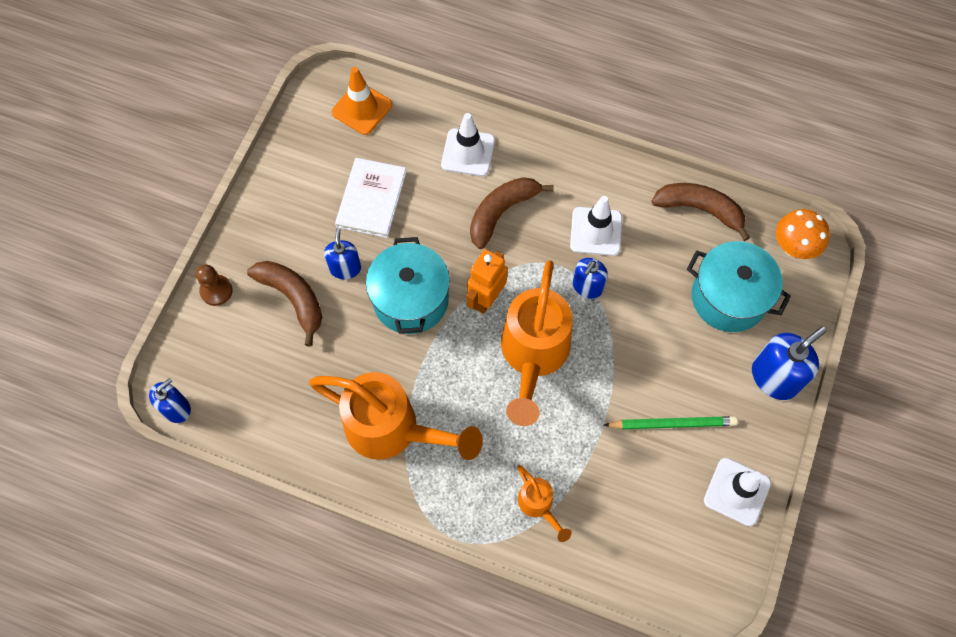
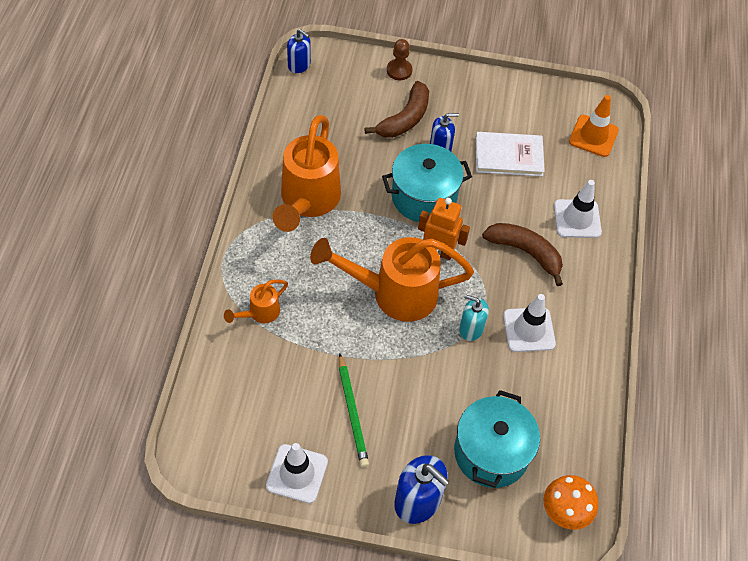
camera: 75 degrees right, 10 degrees down
blue soap dispenser [573,258,608,299] -> turquoise soap dispenser [459,294,489,341]
brown banana [651,183,750,241] -> none

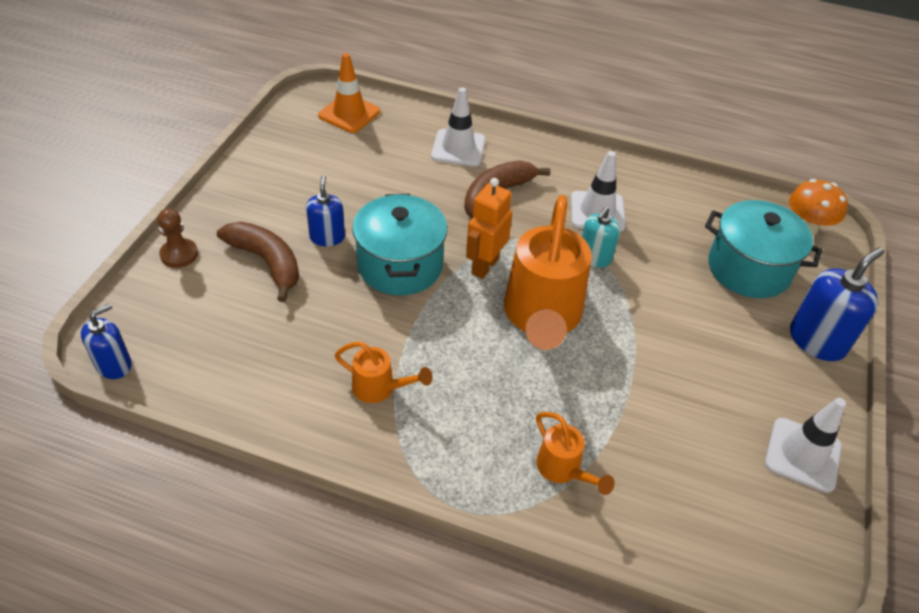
camera: 80 degrees left, 10 degrees down
orange watering can [272,115,341,232] -> orange watering can [335,341,433,403], size x0.47
green pencil [339,353,369,467] -> none
white book [476,132,545,177] -> none

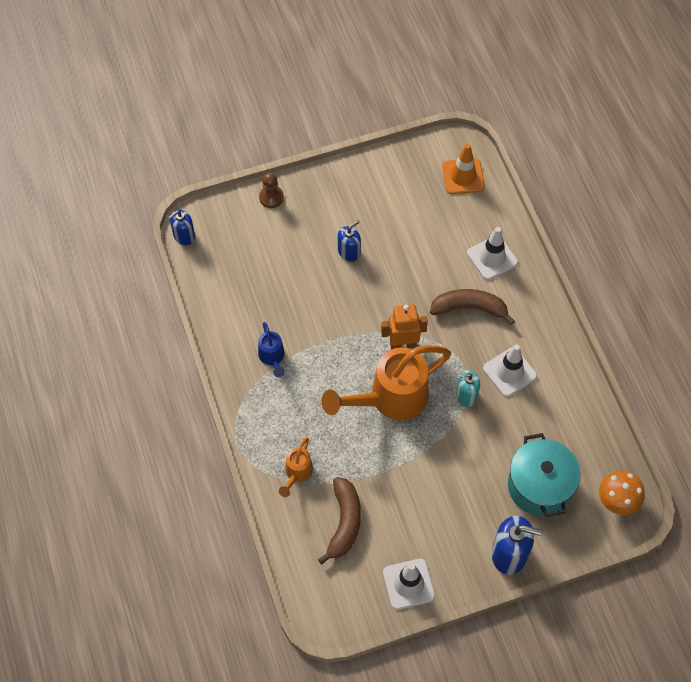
camera: 55 degrees right, 15 degrees up
blue soap dispenser [81,304,132,379] -> blue soap dispenser turned 135 degrees clockwise [169,210,195,245]
brown banana [217,222,299,302] -> brown banana moved to [318,477,361,565]
orange watering can [335,341,433,403] -> blue watering can [258,322,285,377]
turquoise pot [352,194,447,295] -> none

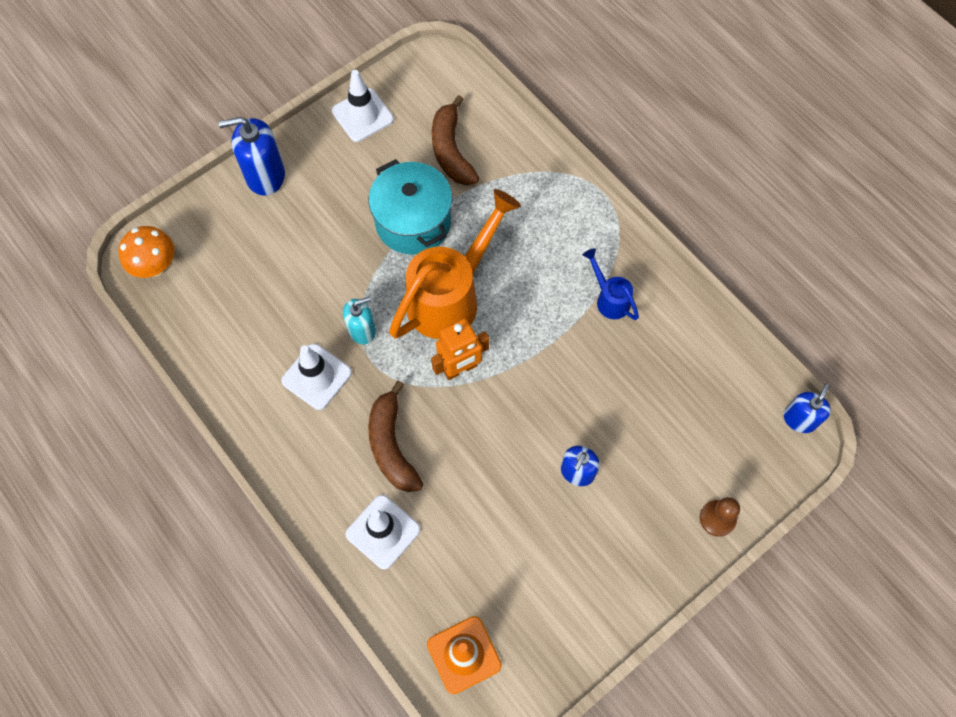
camera: 160 degrees right, 5 degrees up
orange watering can [279,437,313,497] -> none
brown banana [430,289,515,325] -> brown banana turned 90 degrees clockwise [368,381,423,492]
turquoise pot [508,433,581,517] -> turquoise pot moved to [369,159,452,255]

